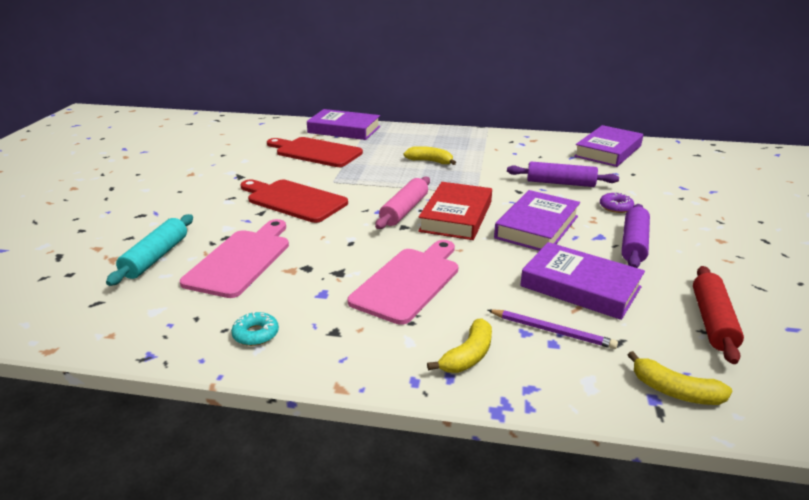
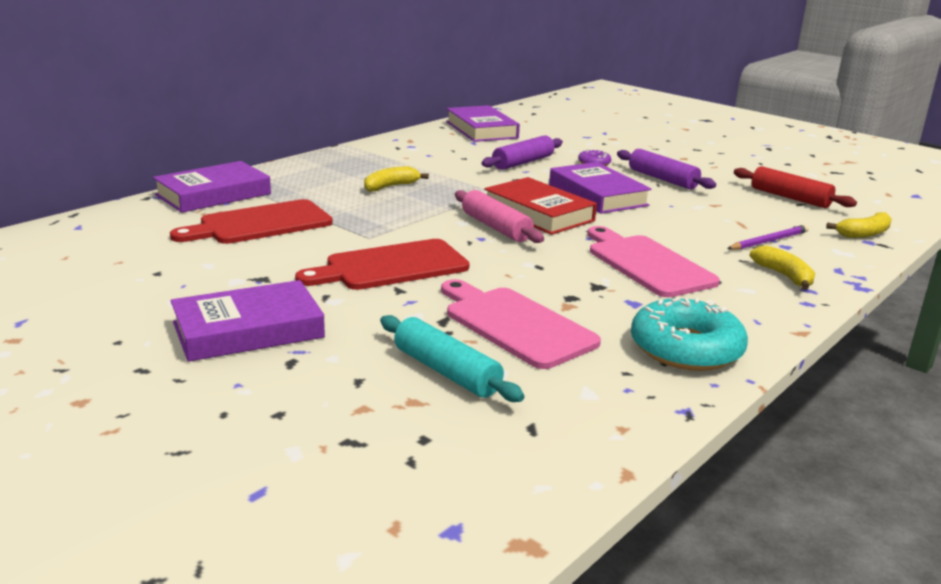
camera: 60 degrees left, 5 degrees down
turquoise donut [231,312,279,346] -> turquoise donut [631,298,748,371], size x2.12
purple book [520,242,645,320] -> purple book moved to [171,280,325,362]

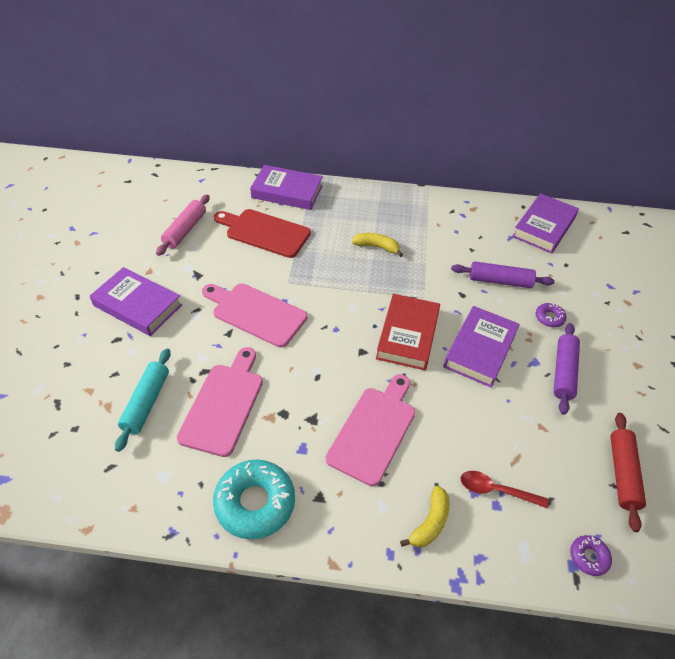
camera: 55 degrees right, 25 degrees up
red cutting board [295,239,470,290] -> pink cutting board [202,283,307,347]
pink rolling pin [455,190,544,243] -> pink rolling pin moved to [156,194,210,256]
purple pencil [727,225,809,250] -> red spoon [461,471,548,508]
yellow banana [826,212,892,238] -> purple donut [571,535,612,576]

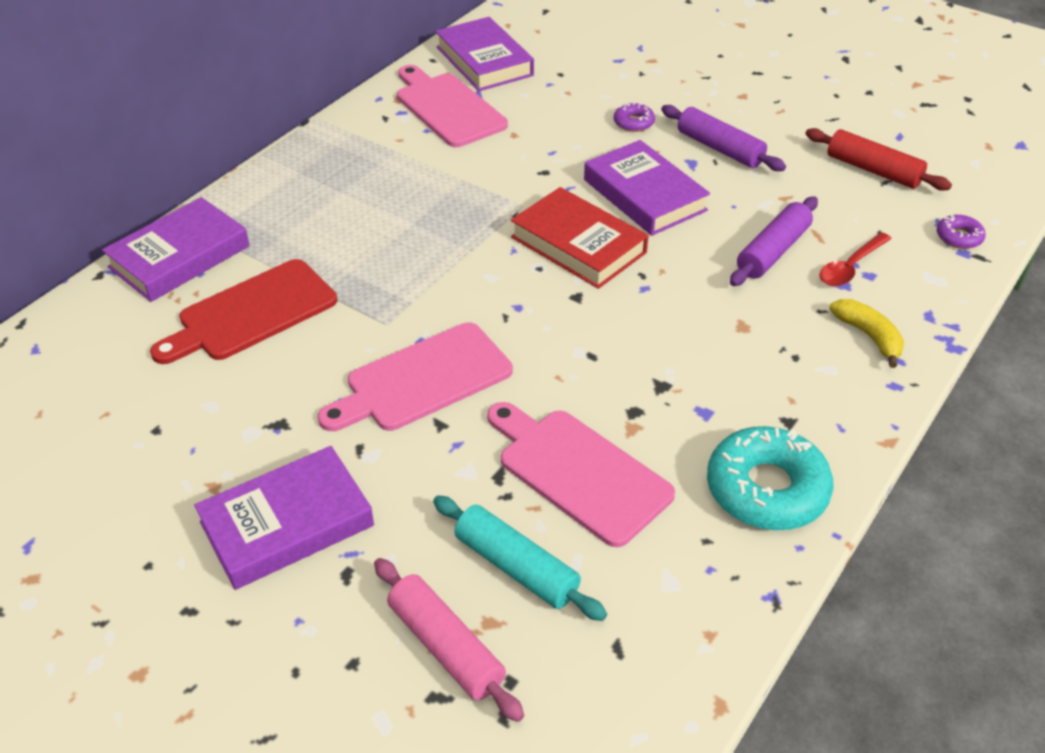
camera: 60 degrees left, 5 degrees down
pink rolling pin [156,194,210,256] -> pink rolling pin moved to [374,558,524,722]
pink cutting board [326,374,415,486] -> pink cutting board moved to [397,65,508,147]
yellow banana [352,233,403,257] -> none
purple rolling pin [451,261,555,288] -> purple rolling pin moved to [730,196,818,286]

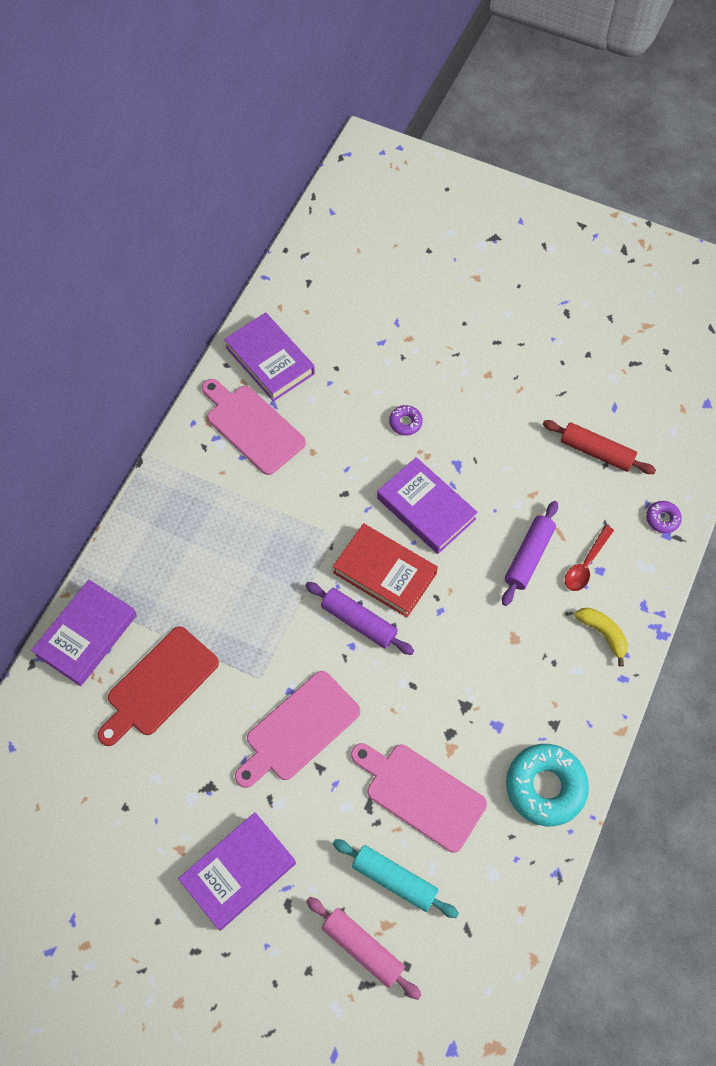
camera: 10 degrees left, 20 degrees up
purple rolling pin [661,105,786,171] -> purple rolling pin moved to [305,582,414,655]

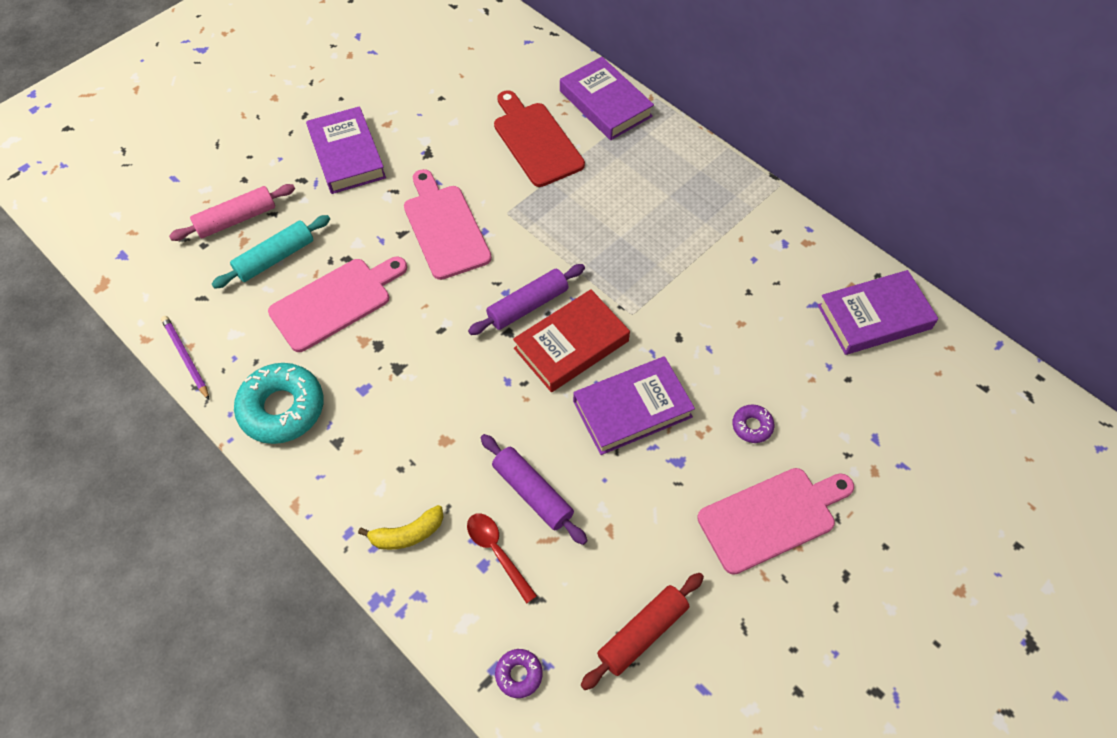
camera: 110 degrees right, 5 degrees down
pink cutting board [202,379,306,475] -> pink cutting board moved to [697,468,854,575]
none -> purple pencil [161,316,209,400]

